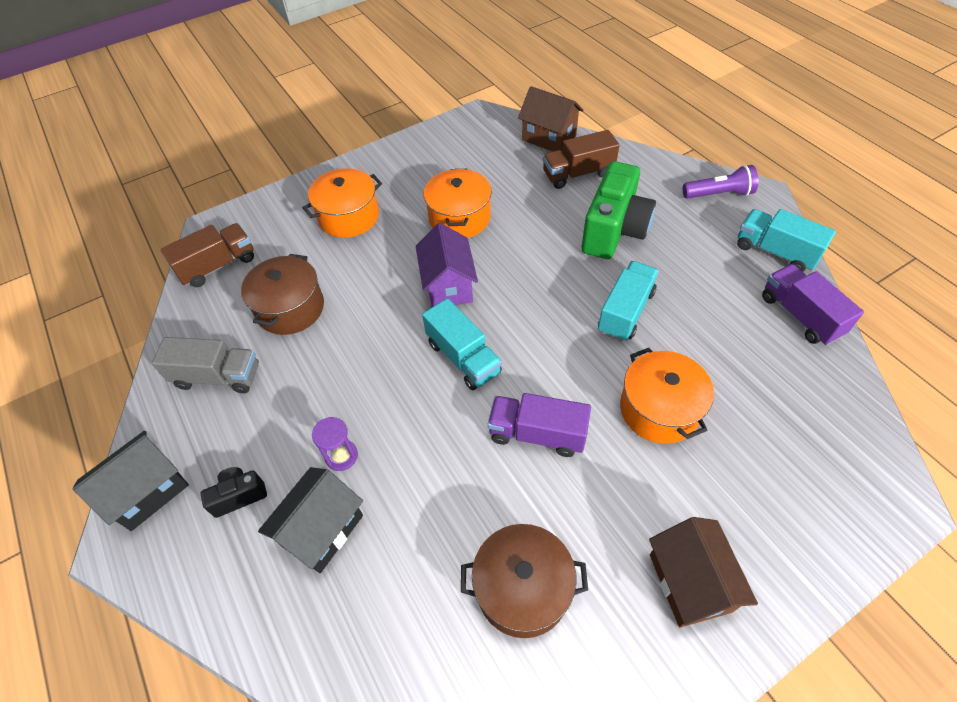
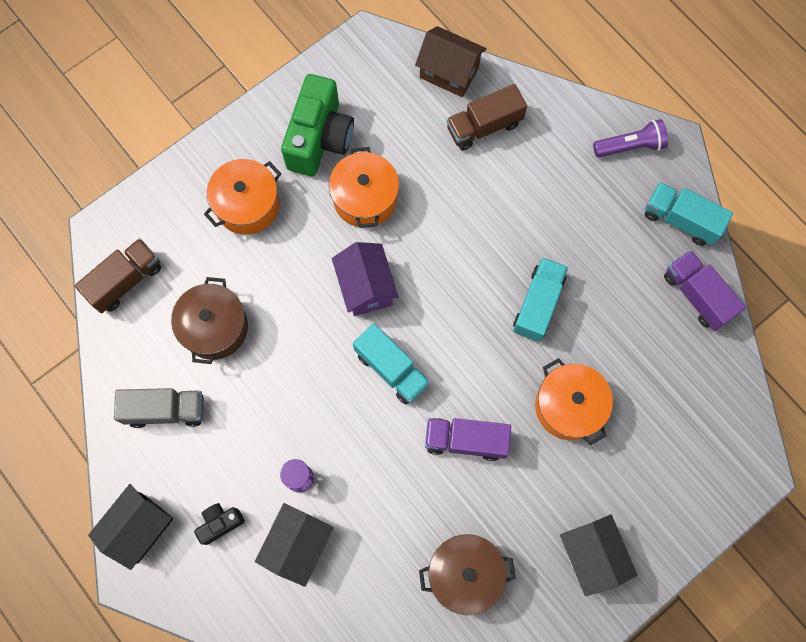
camera: 10 degrees left, 20 degrees up
green camera [581,161,656,259] -> green camera moved to [281,74,354,176]
brown house [649,517,758,628] -> black house [560,514,637,596]

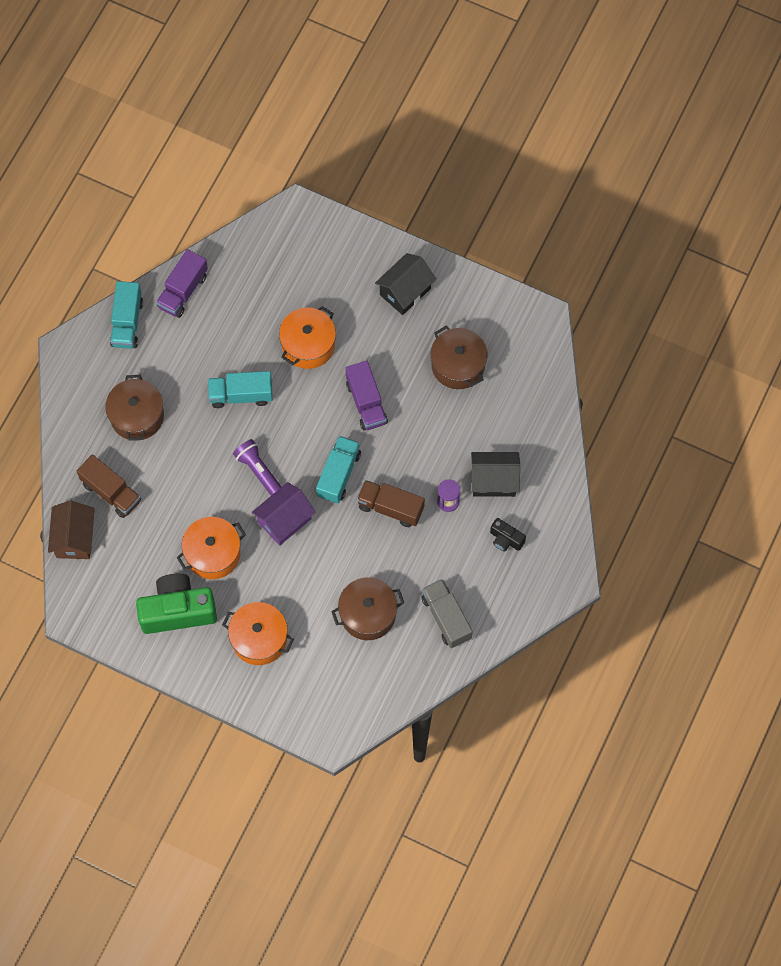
camera: 115 degrees left, 5 degrees down
brown truck [74,238,161,313] -> brown truck moved to [357,480,425,527]
black house [88,484,173,570] -> none
purple flashlight [593,119,668,157] -> purple flashlight moved to [233,439,282,495]
none -> brown pot [105,374,164,441]

